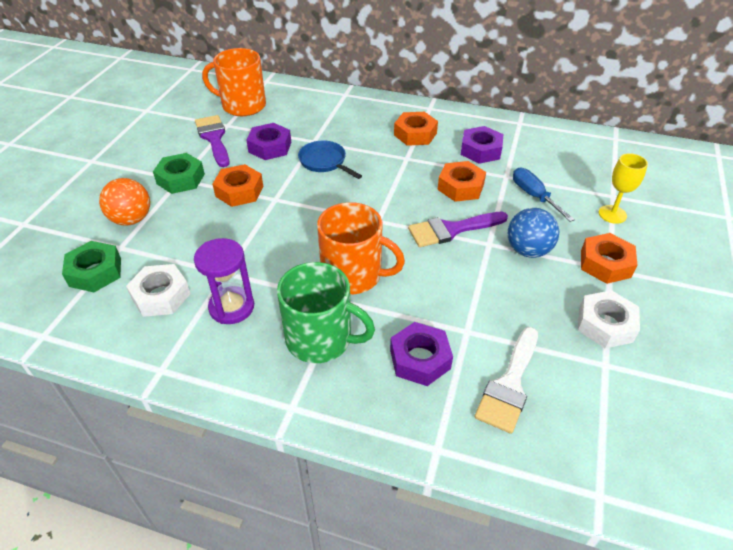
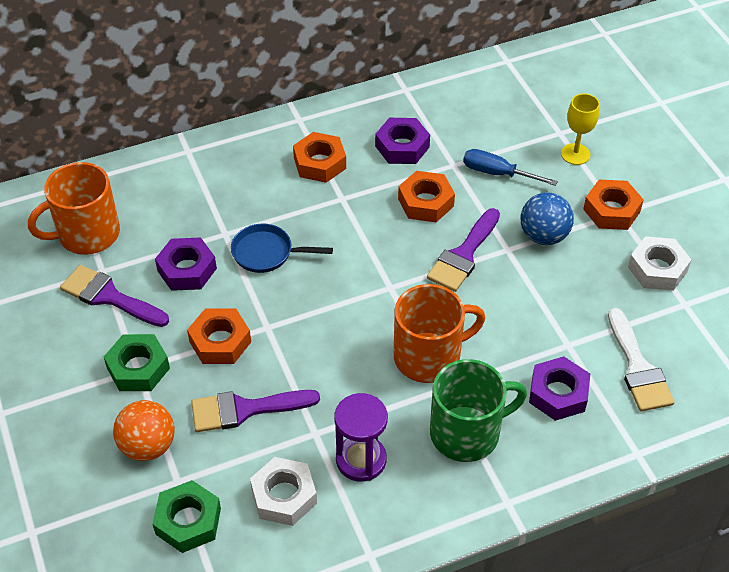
camera: 40 degrees left, 5 degrees up
none -> purple brush [191,390,320,432]

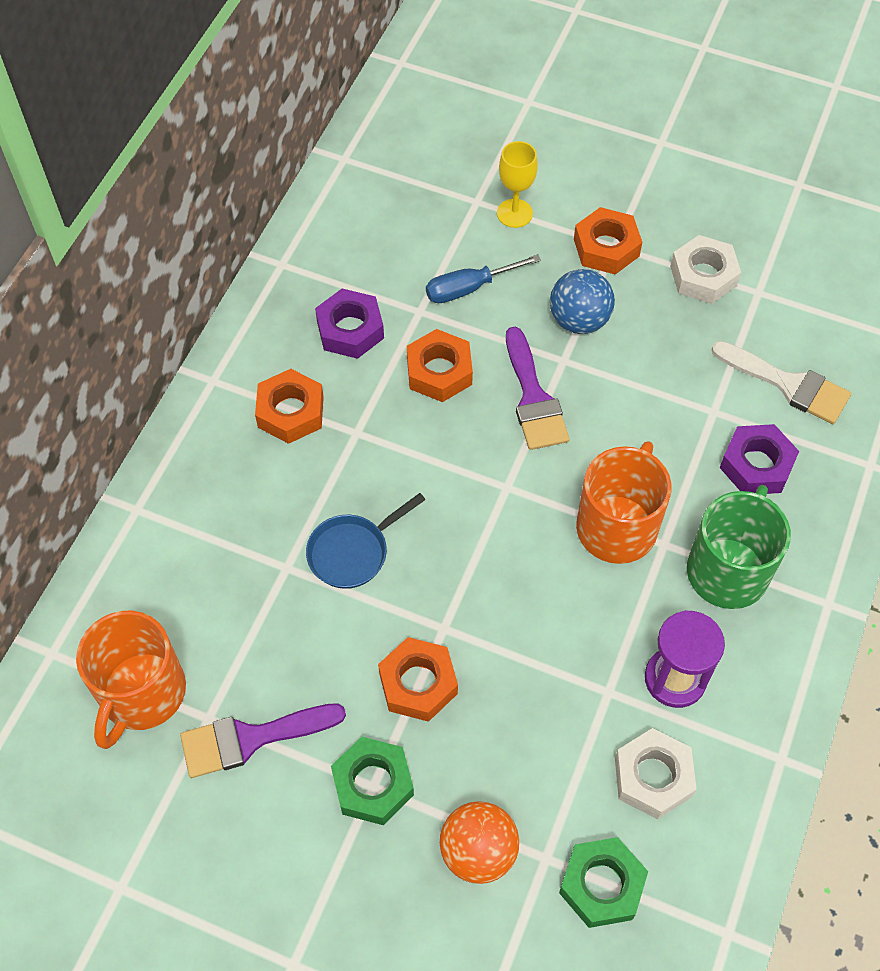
camera: 45 degrees left, 10 degrees up
purple nut [155,237,217,291] -> none
purple brush [191,390,320,432] -> none

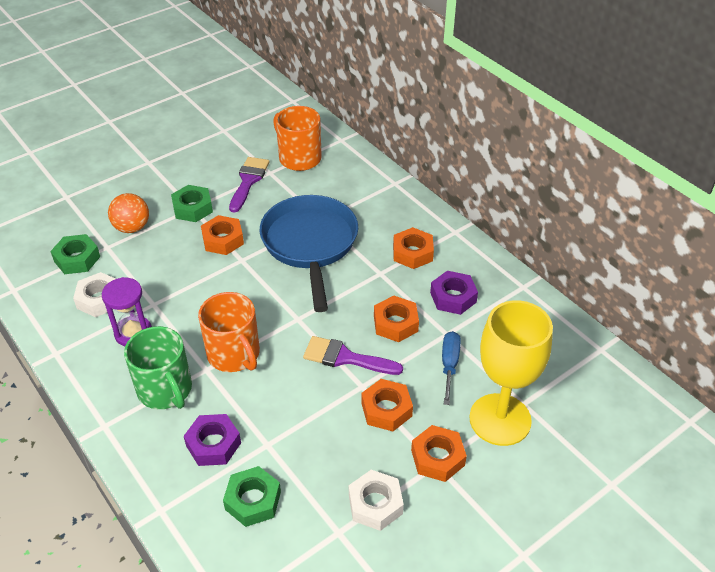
camera: 120 degrees right, 15 degrees down
blue pan [306,493,426,589] -> blue pan [260,195,358,312], size x2.14
yellow goblet [497,141,538,228] -> yellow goblet [469,300,553,446], size x2.14
blue ball [550,269,615,334] -> orange nut [361,379,413,431]
white brush [711,341,851,424] -> green nut [223,466,281,527]

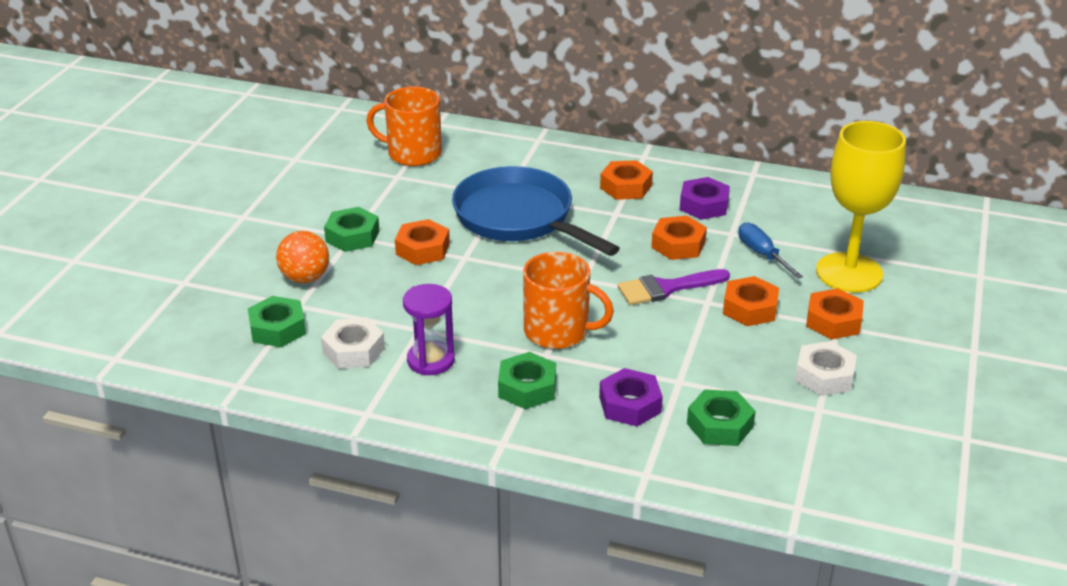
camera: 35 degrees left, 10 degrees down
green mug [124,326,192,409] -> green nut [498,352,556,409]
purple brush [229,157,269,213] -> none

